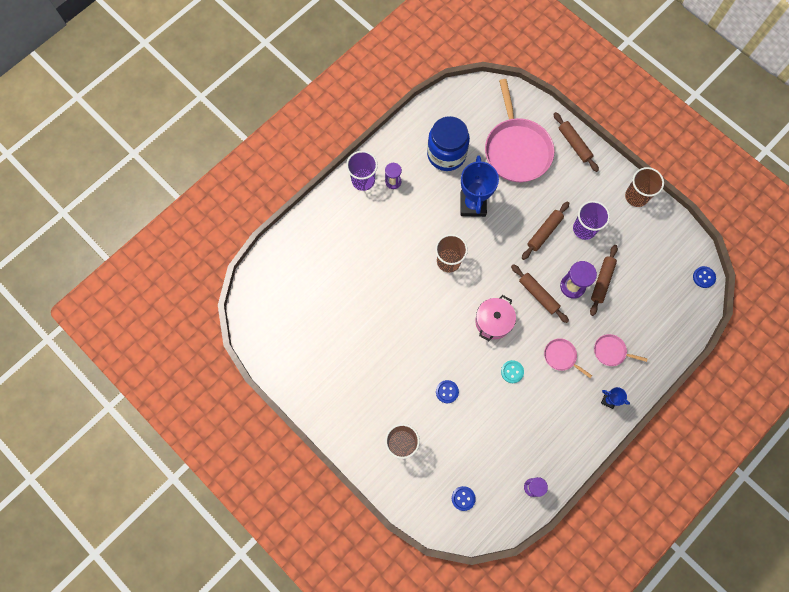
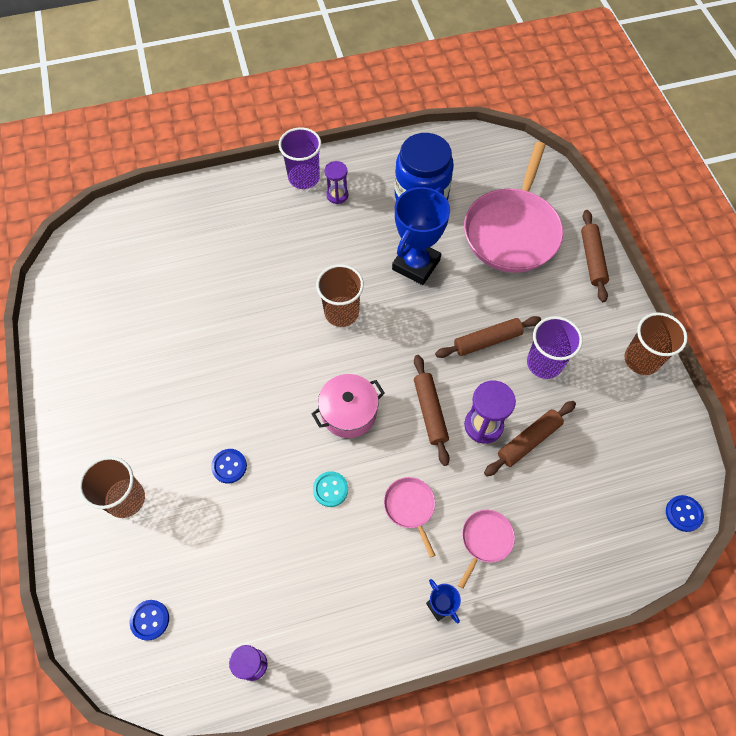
camera: 30 degrees right, 10 degrees down
pink pan [594,334,648,366] -> pink pan turned 75 degrees clockwise [458,510,515,589]

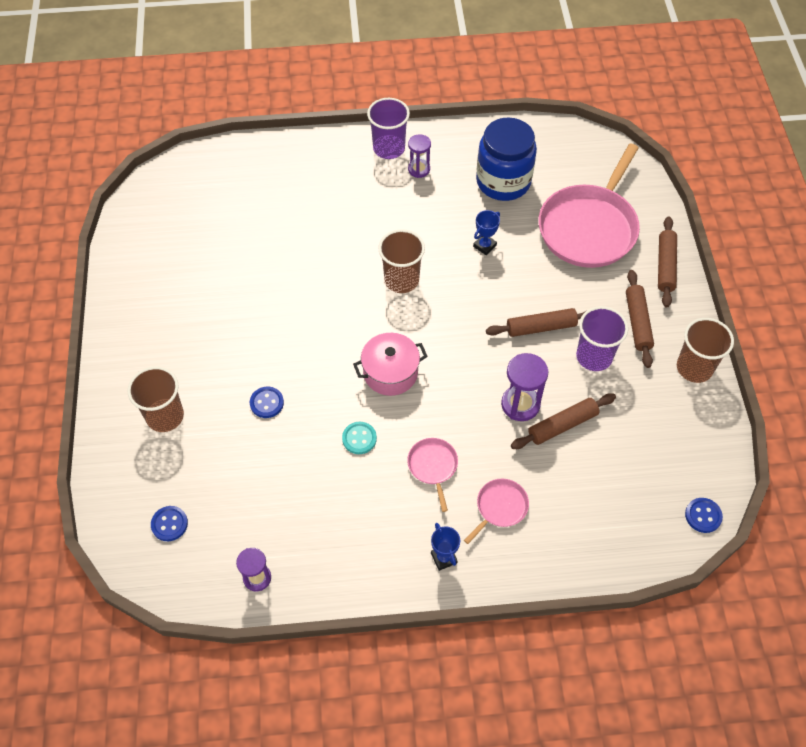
camera: 10 degrees right, 5 degrees down
blue trophy [392,187,450,285] -> blue trophy [473,210,500,255], size x0.47
brown rolling pin [414,355,450,466] -> brown rolling pin moved to [626,270,654,368]

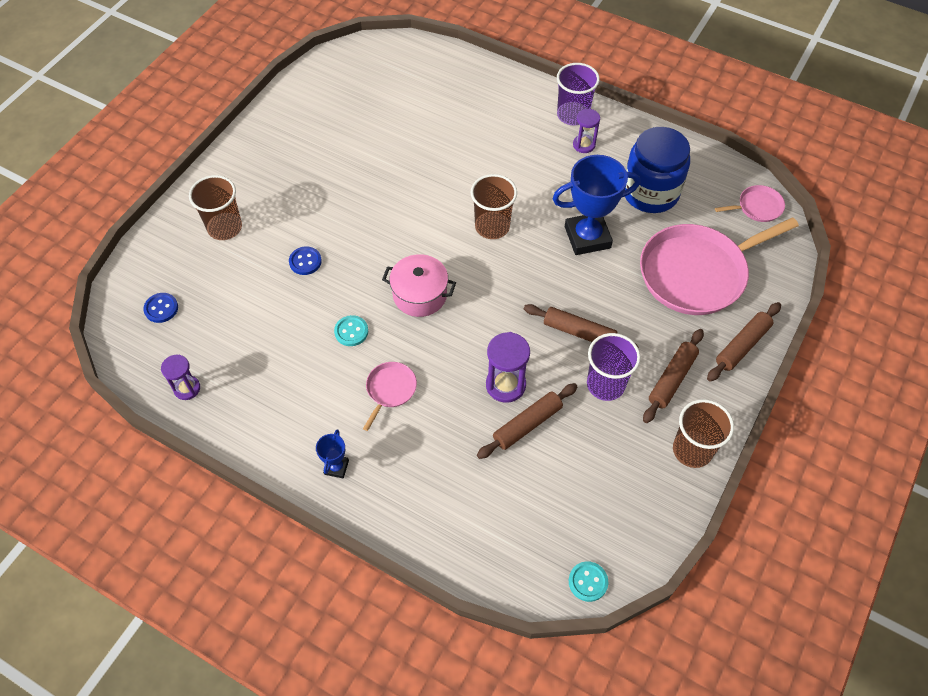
camera: 35 degrees right, 0 degrees up
pink pan [464,479,529,544] -> pink pan moved to [715,185,785,222]
blue trophy [473,210,500,255] -> blue trophy [552,155,640,255], size x2.15
brown rolling pin [511,393,616,449] -> brown rolling pin turned 45 degrees counterclockwise [477,383,577,459]
blue button [685,498,723,533] -> turquoise button [569,561,608,602]

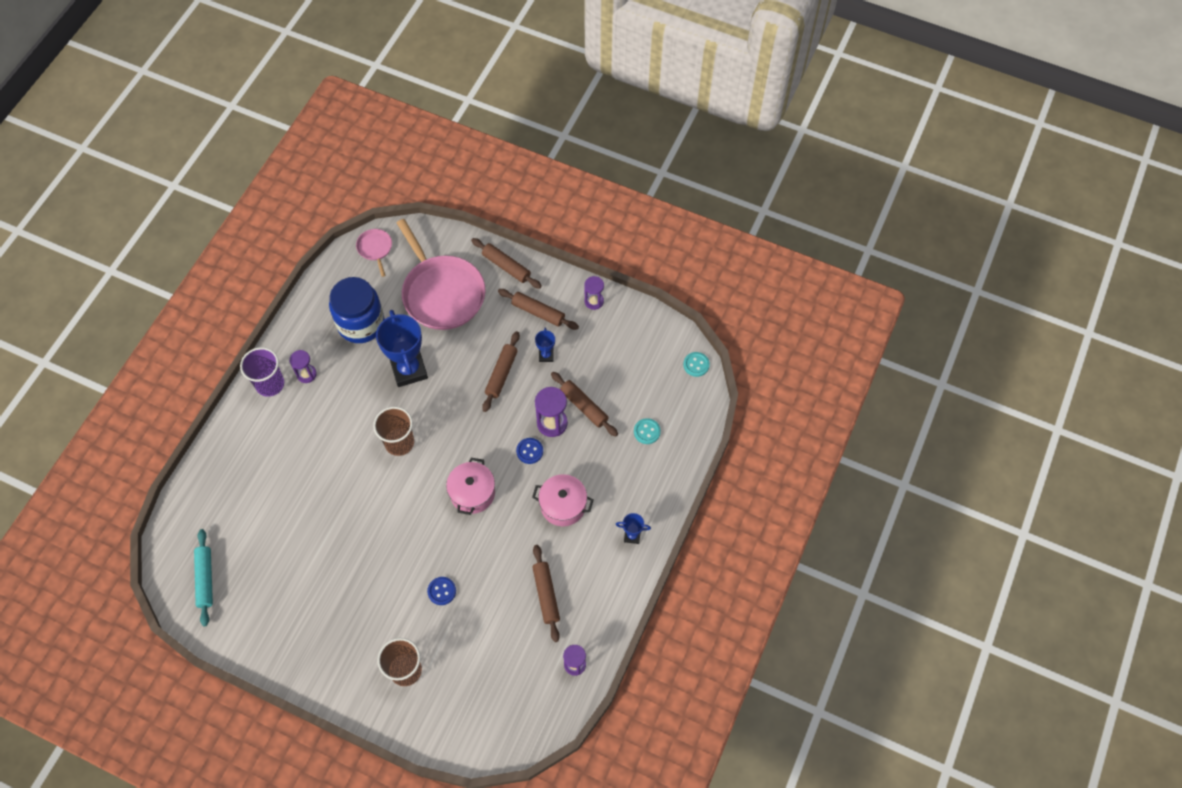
camera: 95 degrees left, 5 degrees up
blue button [143,293,178,323] -> blue button moved to [516,438,543,464]
turquoise button [334,315,368,346] -> turquoise button moved to [634,418,661,444]
pink pan [363,362,417,431] -> pink pot [532,474,594,526]
purple cup [587,333,641,401] -> blue trophy [535,327,555,362]
brown cup [673,399,734,468] -> purple hourglass [584,276,604,310]
none -> turquoise rolling pin [194,529,213,626]
none -> brown rolling pin [532,545,560,642]

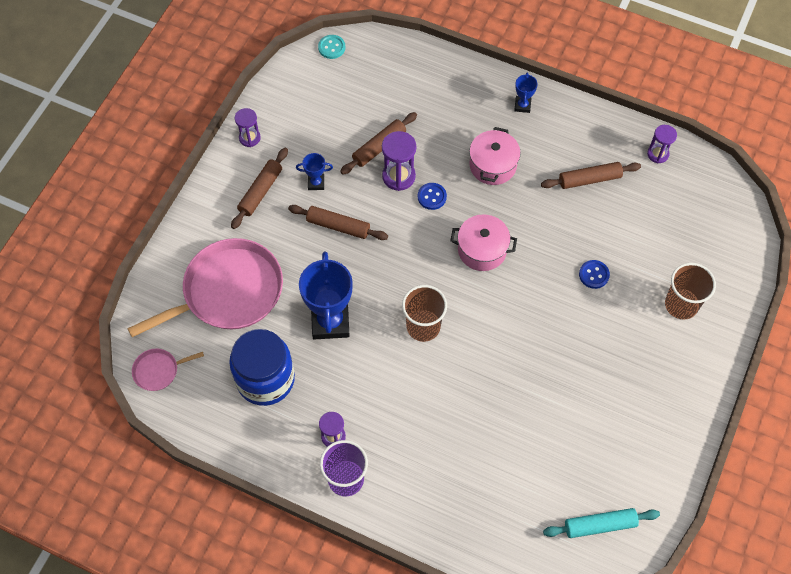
camera: 90 degrees left, 0 degrees up
blue trophy [376,310,428,387] -> blue trophy turned 75 degrees counterclockwise [299,252,353,339]
brown rolling pin [471,238,542,289] -> none
turquoise button [634,418,661,444] -> none

